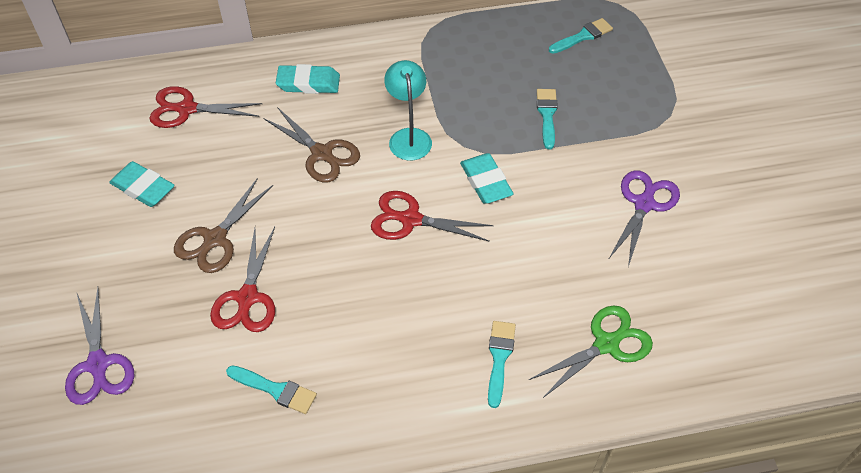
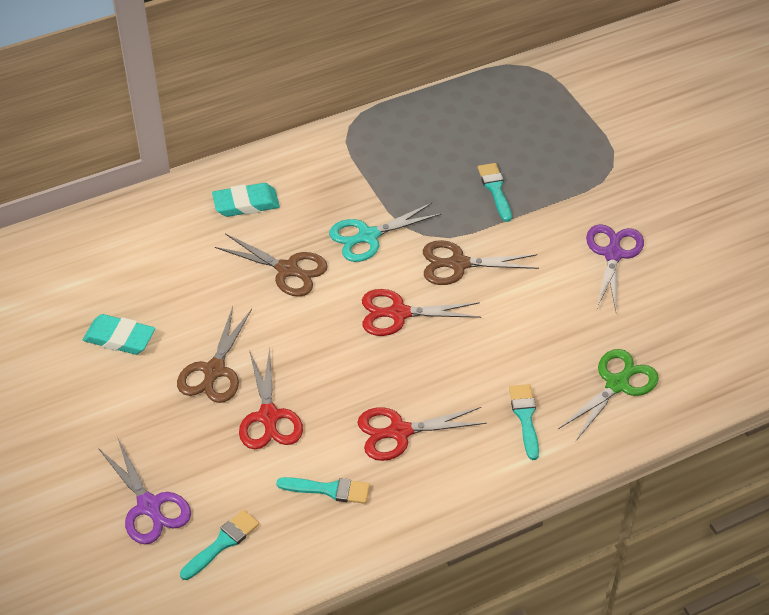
camera: 15 degrees left, 5 degrees down
red scissors [150,86,262,128] -> red scissors moved to [357,407,487,461]
turquoise lamp [384,60,432,161] -> turquoise scissors [329,203,441,262]
turquoise eraser [460,153,513,204] -> brown scissors [423,240,539,285]
turquoise brush [549,18,613,54] -> turquoise brush moved to [180,510,259,580]

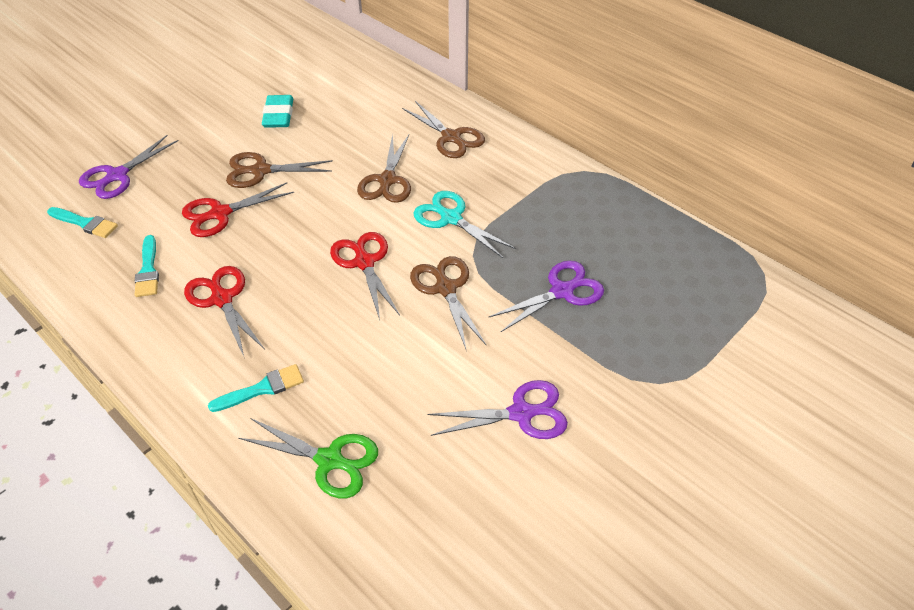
camera: 70 degrees right, 0 degrees up
turquoise eraser [212,183,280,217] -> brown scissors [402,101,485,158]
turquoise brush [478,163,512,222] -> purple scissors [488,260,604,333]

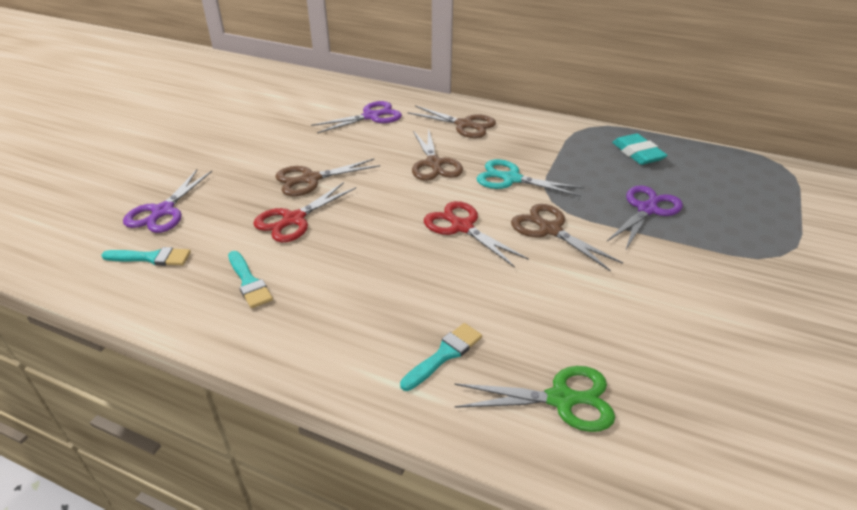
camera: 20 degrees left, 10 degrees down
red scissors [184,266,264,356] -> none
turquoise eraser [262,95,293,128] -> turquoise eraser moved to [612,133,668,165]
purple scissors [427,380,568,439] -> purple scissors moved to [311,101,402,133]

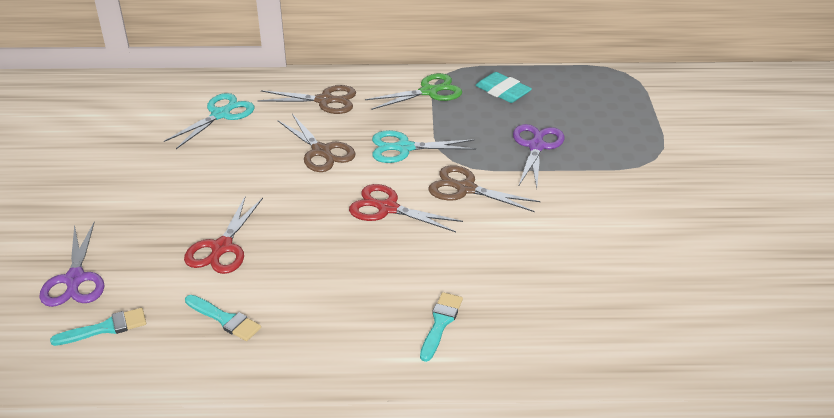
camera: 25 degrees left, 0 degrees up
brown scissors [275,159,380,196] -> none
purple scissors [311,101,402,133] -> turquoise scissors [164,93,254,149]
green scissors [454,366,615,432] -> green scissors moved to [365,73,462,110]

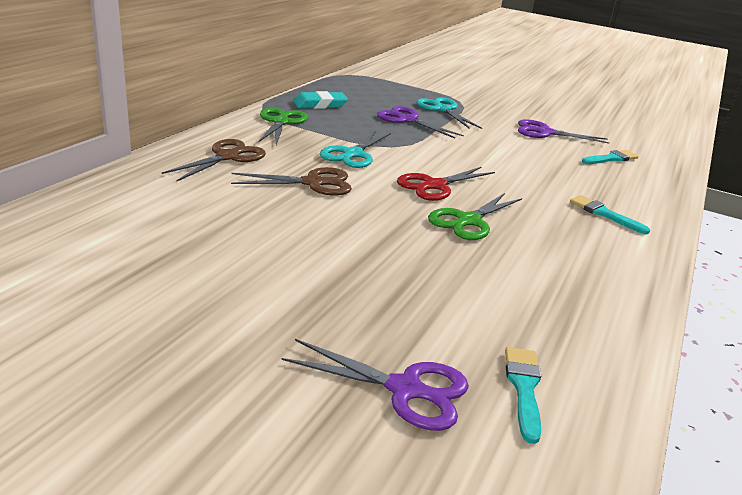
camera: 65 degrees left, 10 degrees down
turquoise scissors [164,93,254,149] -> turquoise scissors moved to [416,97,482,129]
red scissors [184,195,263,274] -> none
turquoise brush [185,295,261,341] -> turquoise brush moved to [582,150,638,164]
brown scissors [429,165,540,212] -> none
none -> green scissors [428,193,522,240]
none -> purple scissors [518,119,609,144]

